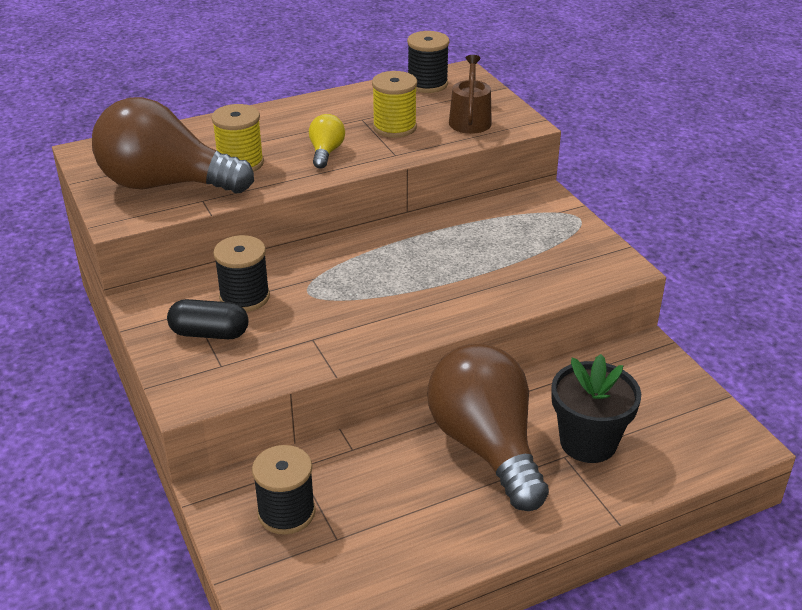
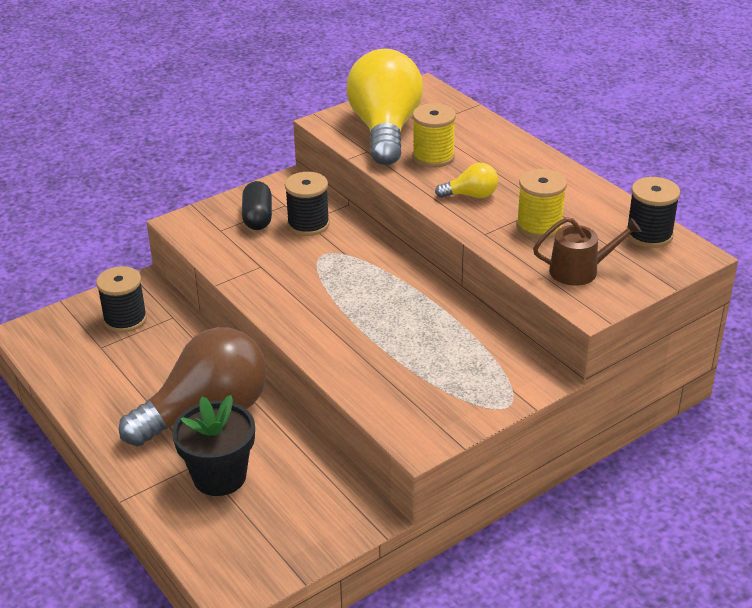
camera: 80 degrees right, 0 degrees up
brown light bulb [92,97,254,193] -> yellow light bulb [346,49,423,165]

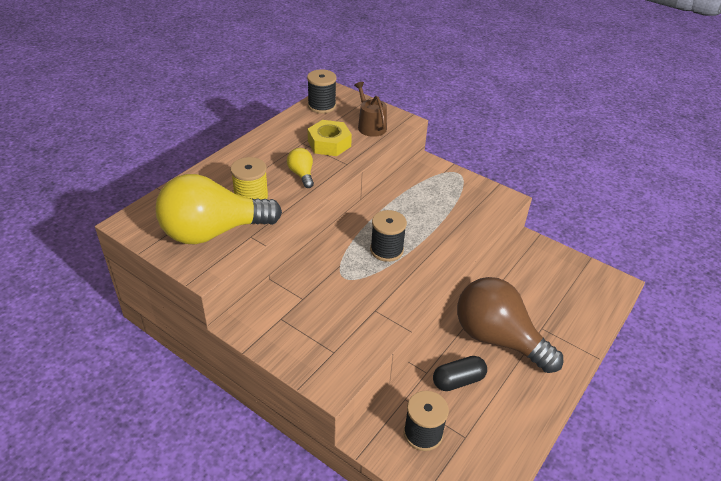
camera: 110 degrees left, 5 degrees up
black flower pot [172,395,255,496] -> none
black capsule [242,181,272,230] -> black capsule moved to [433,356,487,391]
black spool [285,172,330,236] -> black spool moved to [370,210,407,262]
yellow spool [516,169,567,239] -> yellow nut [308,120,352,156]

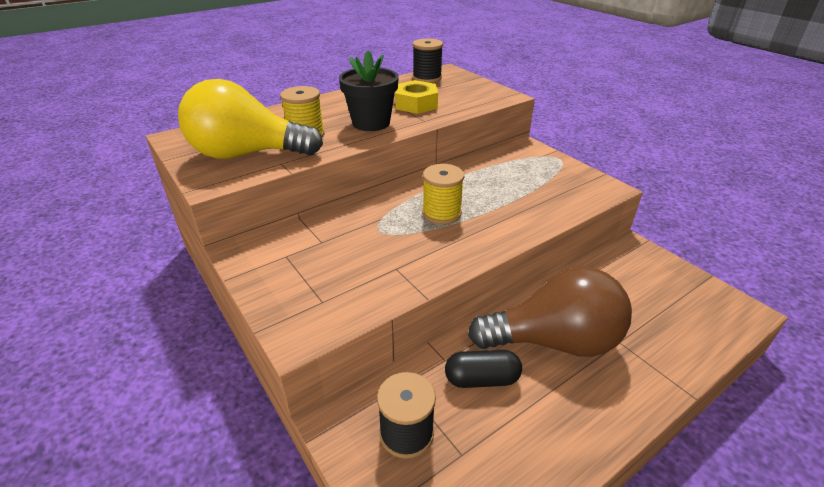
camera: 20 degrees right, 5 degrees down
yellow light bulb [287,148,314,188] -> black flower pot [339,51,399,131]
brown watering can [354,82,387,137] -> none
black spool [370,210,407,262] -> yellow spool [422,164,464,224]
brown light bulb [457,277,563,373] -> brown light bulb turned 120 degrees clockwise [468,267,632,357]

